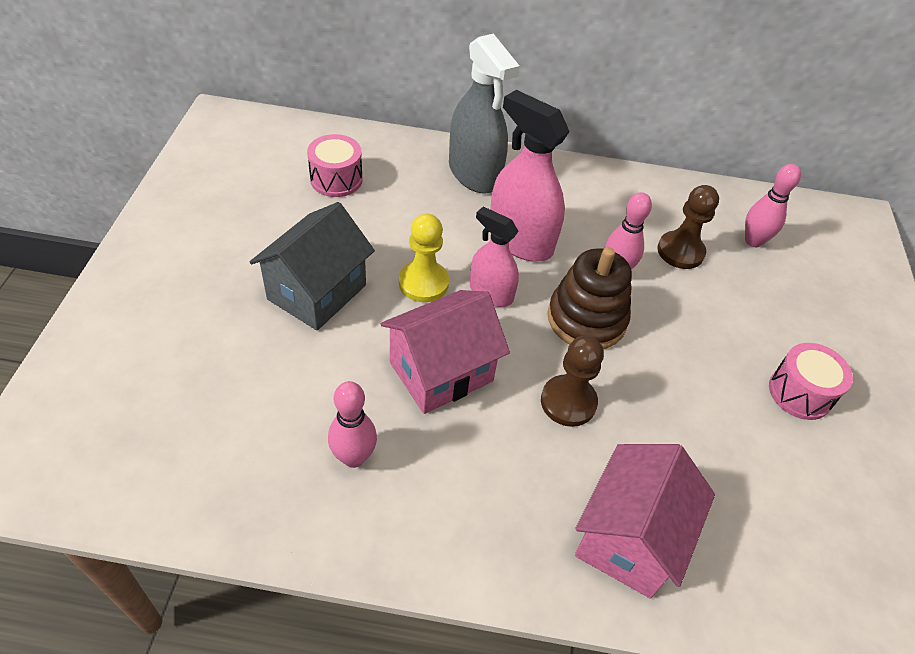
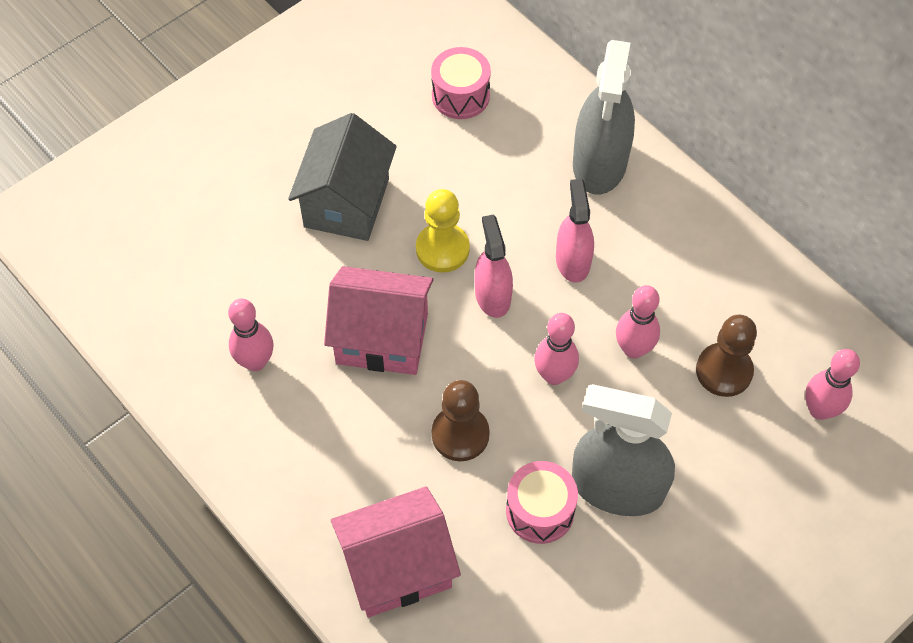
camera: 45 degrees right, 10 degrees up
grey house [250,202,375,331] -> grey house turned 60 degrees counterclockwise [288,113,397,241]
pink spray bottle [490,90,570,262] -> pink spray bottle [556,179,594,283], size x0.61
brown stacking toy [547,247,632,349] -> pink bowling pin [534,313,579,385]
pink drum [769,343,853,420] -> pink drum moved to [506,461,578,544]
none -> grey spray bottle [572,384,675,516]

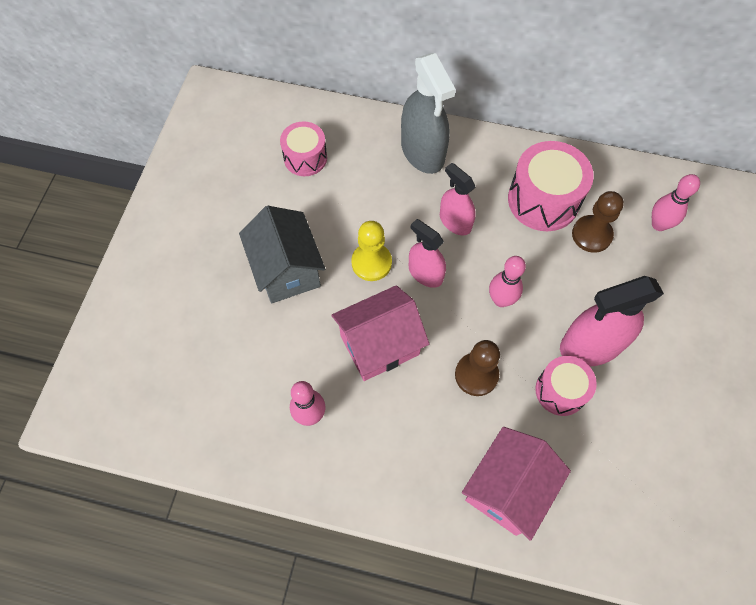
camera: 35 degrees left, 5 degrees up
grey spray bottle [572,384,675,516] -> pink spray bottle [560,276,664,367]
pink bowling pin [616,285,660,359] -> none
none -> pink drum [508,141,594,231]

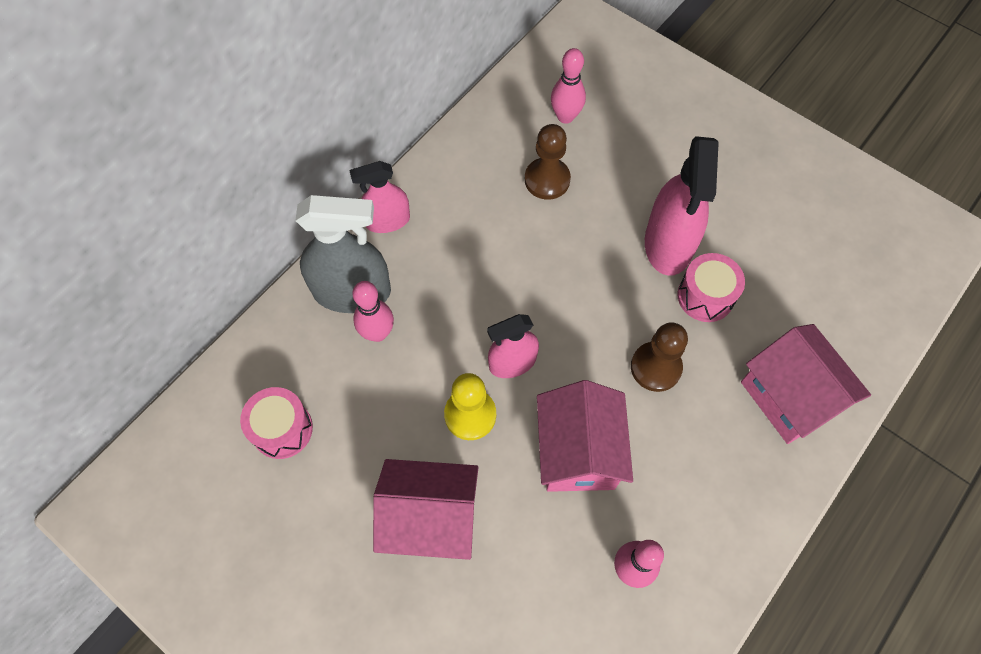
camera: 65 degrees left, 0 degrees up
grey house [239,206,325,303] -> pink house [373,459,478,560]
pink spray bottle [440,163,476,235] -> pink spray bottle moved to [349,161,410,233]
pink bowling pin [489,256,526,307] -> pink bowling pin moved to [352,281,394,342]
pink drum [508,141,594,231] -> none

